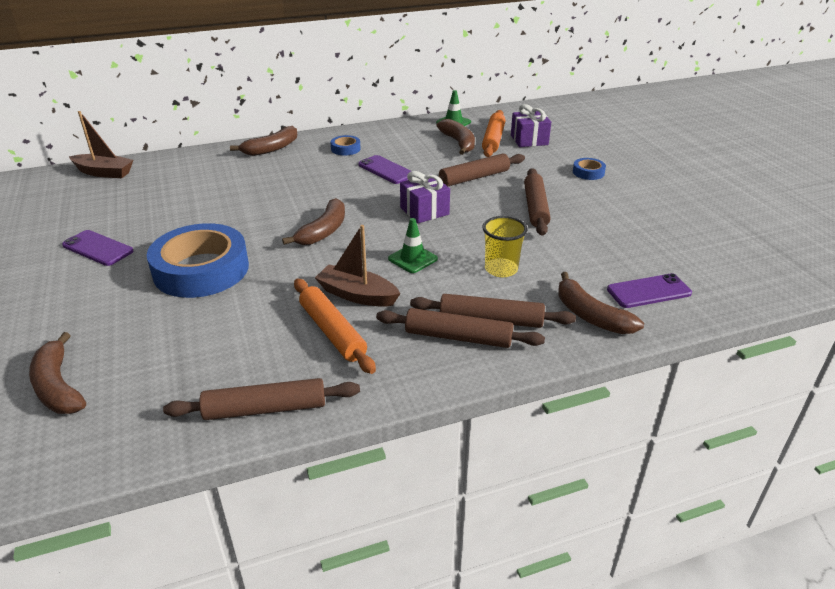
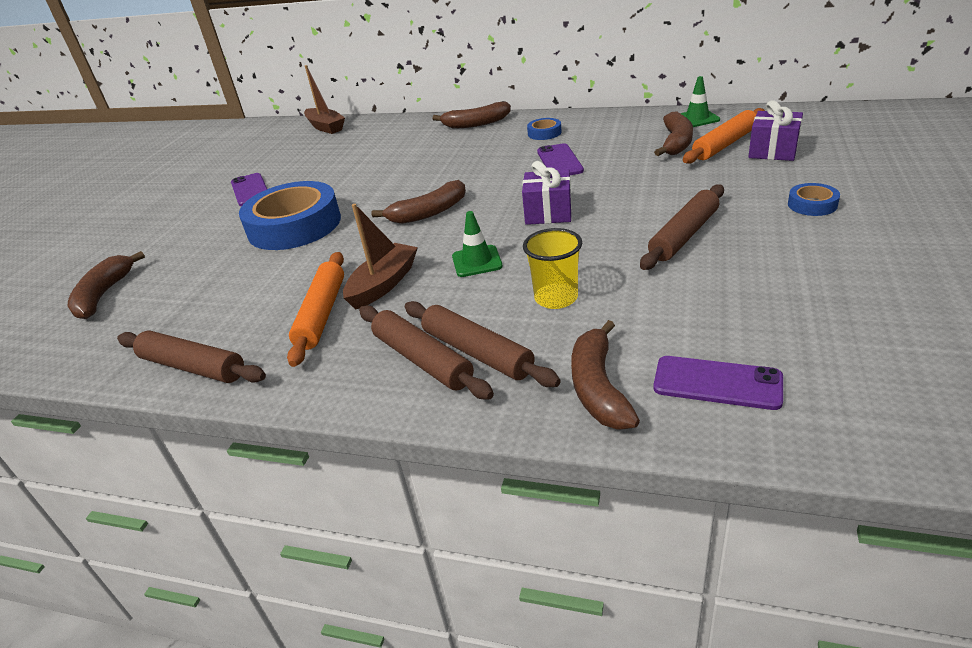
camera: 40 degrees right, 0 degrees up
brown boat [315,225,401,307] -> brown boat turned 60 degrees clockwise [343,204,418,310]
brown rolling pin [438,154,525,186] -> none

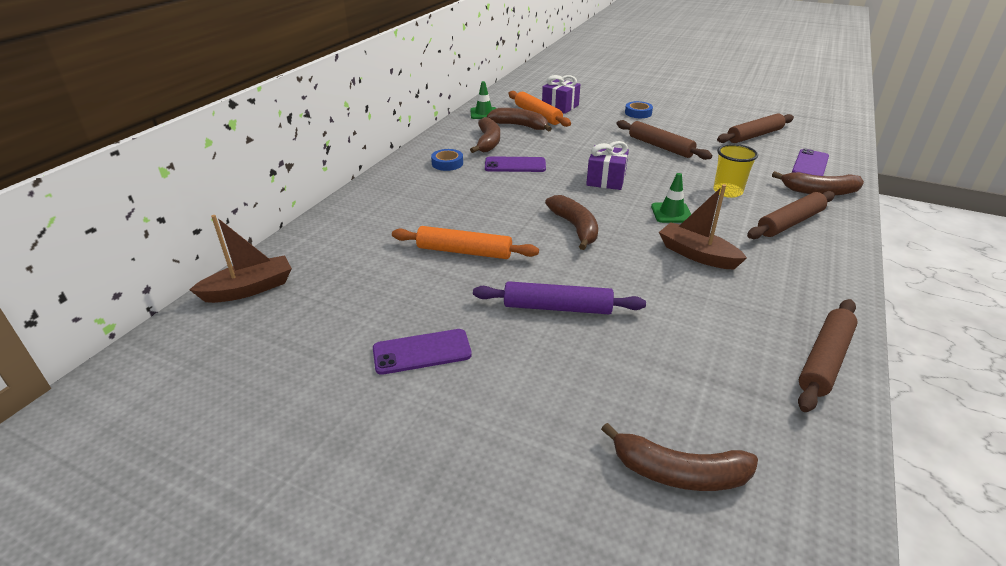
camera: 85 degrees left, 0 degrees up
blue tape [239,181,341,250] -> purple rolling pin [473,281,646,314]
orange rolling pin [287,252,344,367] -> orange rolling pin moved to [392,226,539,259]
brown rolling pin [359,305,494,400] -> brown rolling pin moved to [717,113,794,143]
brown banana [432,102,511,128] -> brown banana moved to [470,117,500,153]

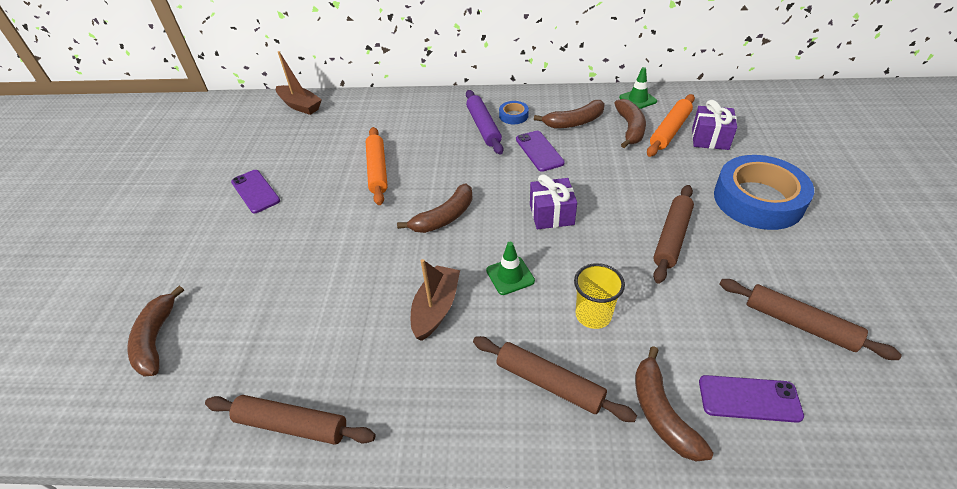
camera: 70 degrees right, 10 degrees up
purple rolling pin [473,281,646,314] -> purple rolling pin moved to [466,90,503,155]
blue tape [625,101,653,118] -> blue tape [714,155,814,230], size x2.37

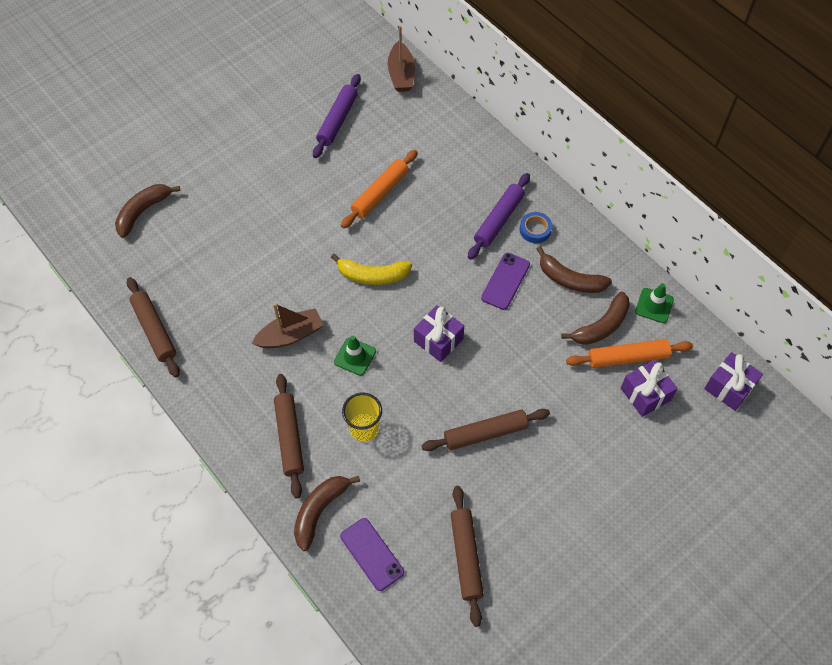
camera: 45 degrees right, 15 degrees up
purple phone [231,170,280,213] -> none
brown banana [397,183,473,233] -> yellow banana [331,253,412,285]
blue tape [714,155,814,230] -> none
none -> purple rolling pin [313,74,361,158]
none -> purple gift [704,352,763,411]

